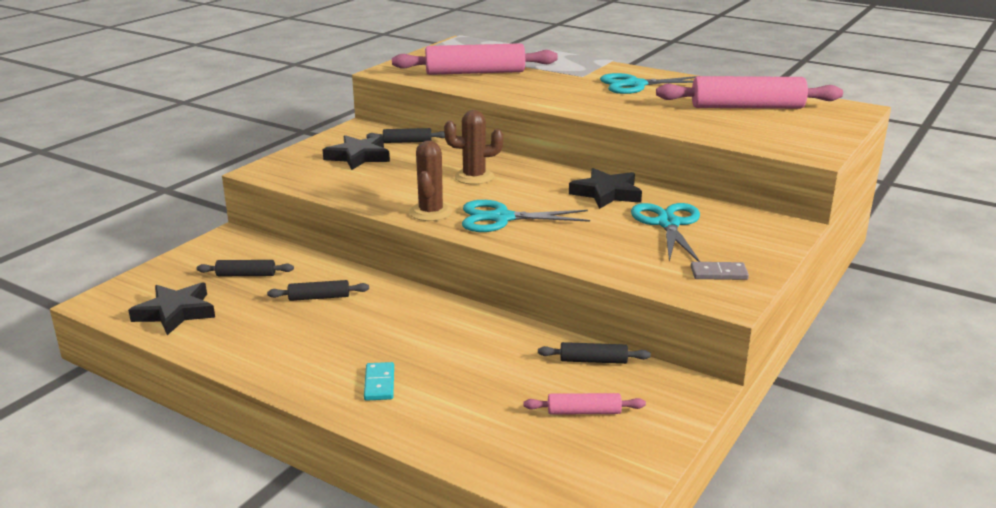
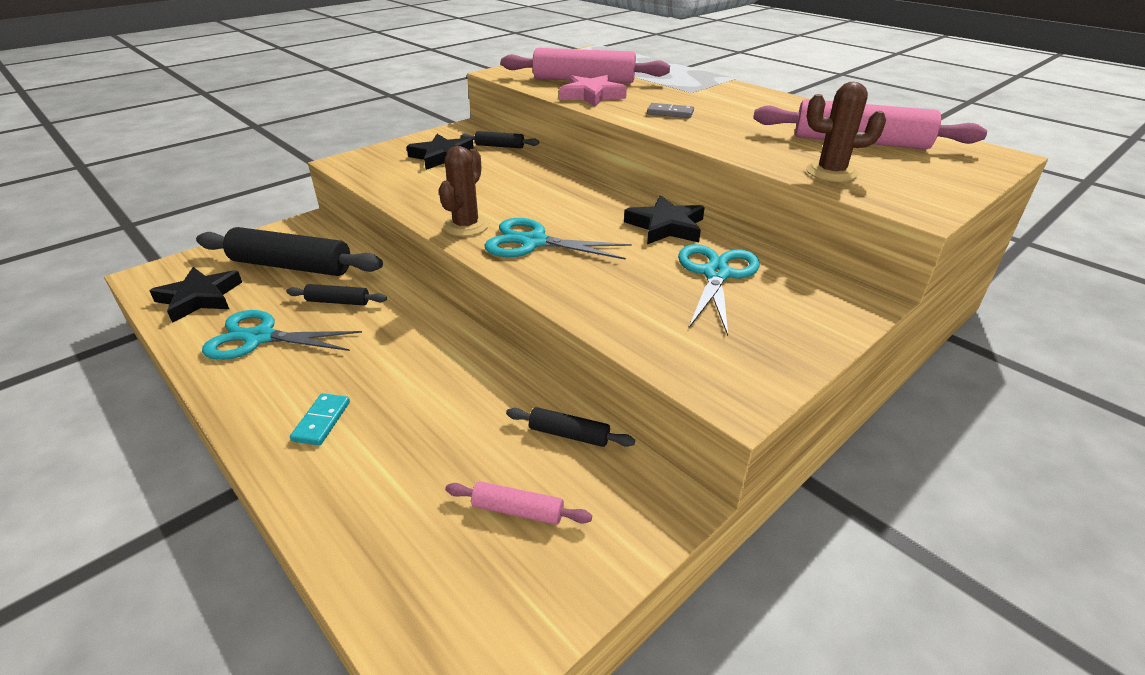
camera: 15 degrees right, 10 degrees up
black rolling pin [197,260,294,276] -> black rolling pin [196,227,383,276], size x2.14
brown cactus [444,110,503,185] -> brown cactus moved to [806,82,886,182]
turquoise scissors [600,73,697,94] -> turquoise scissors moved to [202,310,362,360]
grey domino [691,262,749,280] -> grey domino moved to [647,103,694,118]
none -> pink star [559,75,627,107]

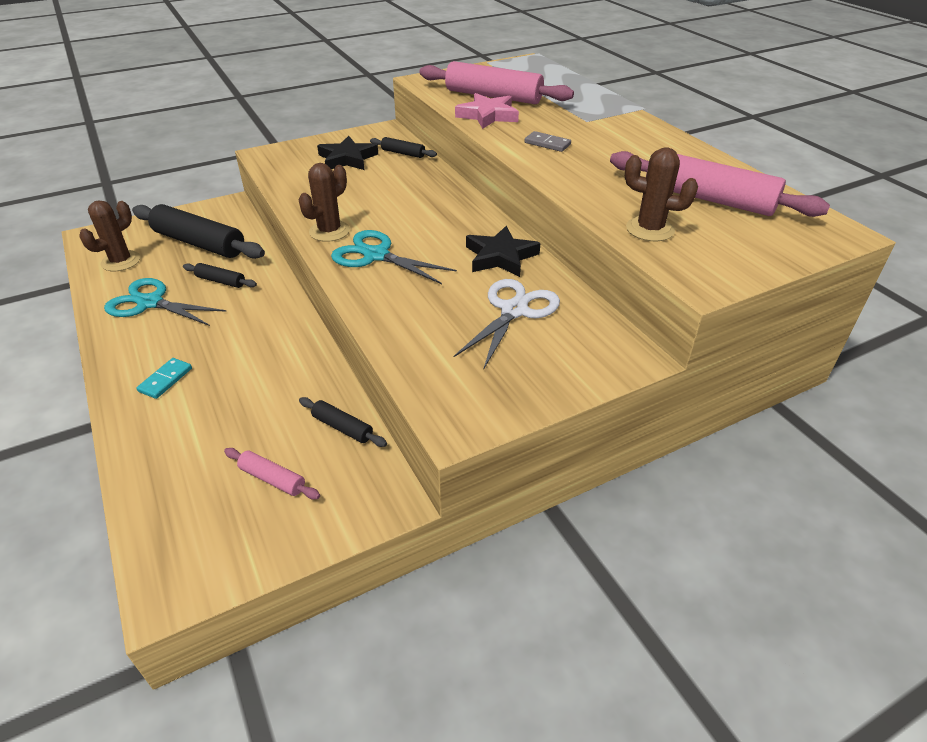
camera: 15 degrees right, 5 degrees up
black star [149,267,242,323] -> brown cactus [79,200,140,271]
turquoise scissors [678,244,760,336] -> white scissors [454,279,560,370]

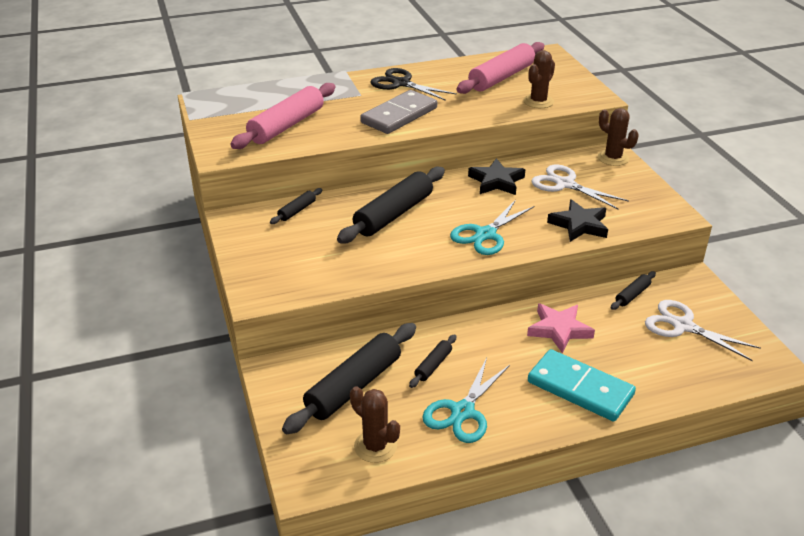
camera: 80 degrees left, 5 degrees down
turquoise domino [136,358,192,399] -> turquoise domino [528,349,636,422], size x2.21
pink rolling pin [224,448,320,500] -> white scissors [645,300,761,361]
brown cactus [299,163,350,242] -> brown cactus moved to [598,108,639,166]
black star [317,136,378,170] -> black star moved to [547,199,608,242]
pink star [455,93,519,129] -> pink star moved to [527,303,595,353]
grey domino [524,131,571,152] -> grey domino [360,90,437,134], size x2.21
none -> black rolling pin [337,167,445,244]
none -> black scissors [370,68,457,101]

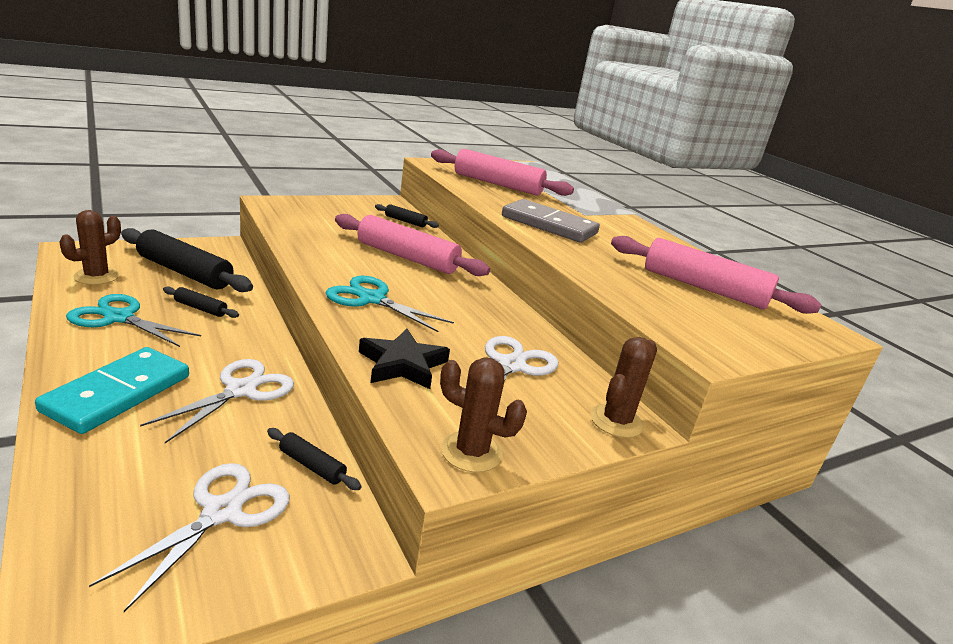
camera: 75 degrees right, 10 degrees down
black rolling pin [337,167,445,244] -> pink rolling pin [335,214,490,276]
black scissors [370,68,457,101] -> none
black star [468,158,525,195] -> none
brown cactus [523,50,555,108] -> brown cactus moved to [440,357,527,472]
pink star [527,303,595,353] -> white scissors [140,359,294,443]

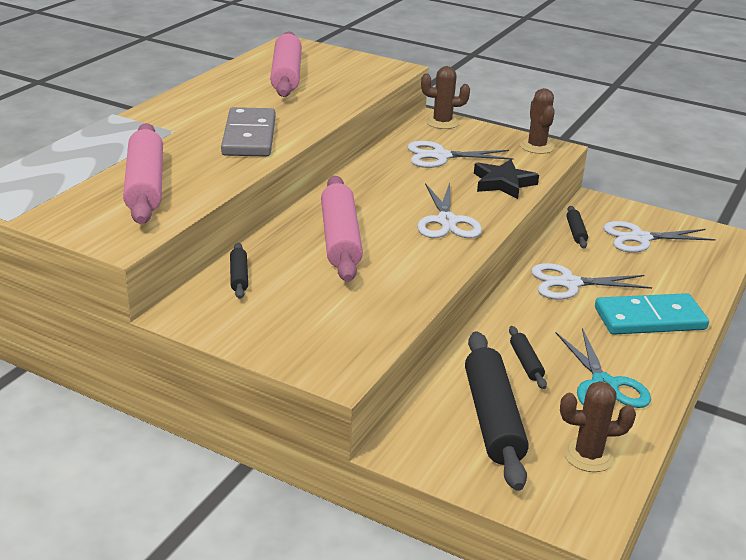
camera: 120 degrees left, 5 degrees up
turquoise scissors [326,276,454,332] -> white scissors [417,182,482,238]

